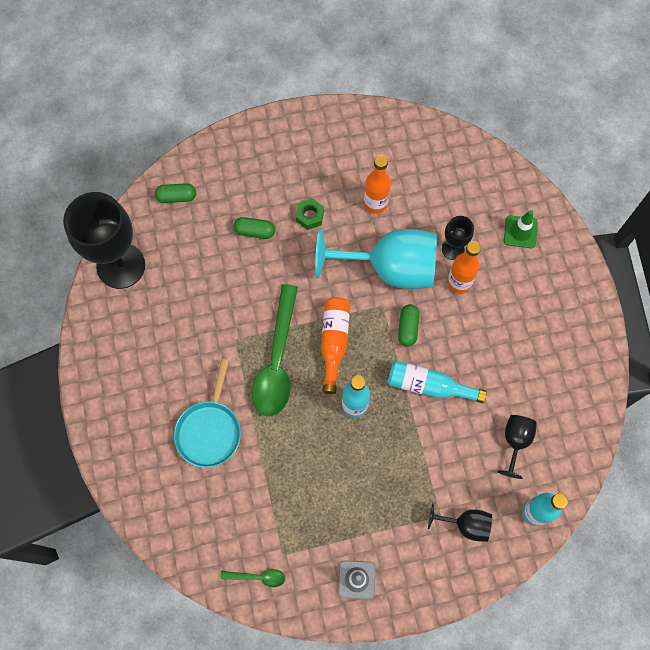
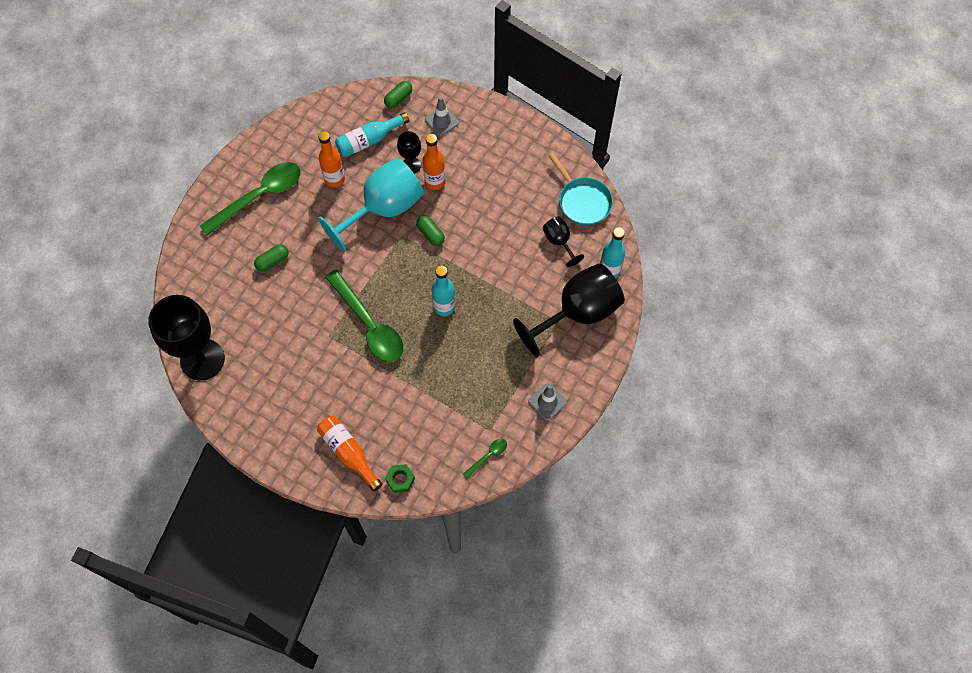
camera: 45 degrees left, 5 degrees down
green capsule [155,183,196,203] -> green capsule moved to [384,81,412,108]
turquoise pan [174,359,241,468] -> turquoise pan moved to [548,153,613,226]
green nut [296,198,324,230] -> green nut moved to [385,464,415,493]
orange bottle [321,297,350,394] -> orange bottle moved to [317,416,382,492]
turquoise bottle [388,361,487,403] -> turquoise bottle moved to [335,112,409,157]
black goblet [428,503,492,542] -> black goblet [513,263,625,357], size x2.10
green traffic cone [504,210,538,248] -> grey traffic cone [425,97,459,136]
none -> green spoon [200,162,301,235]

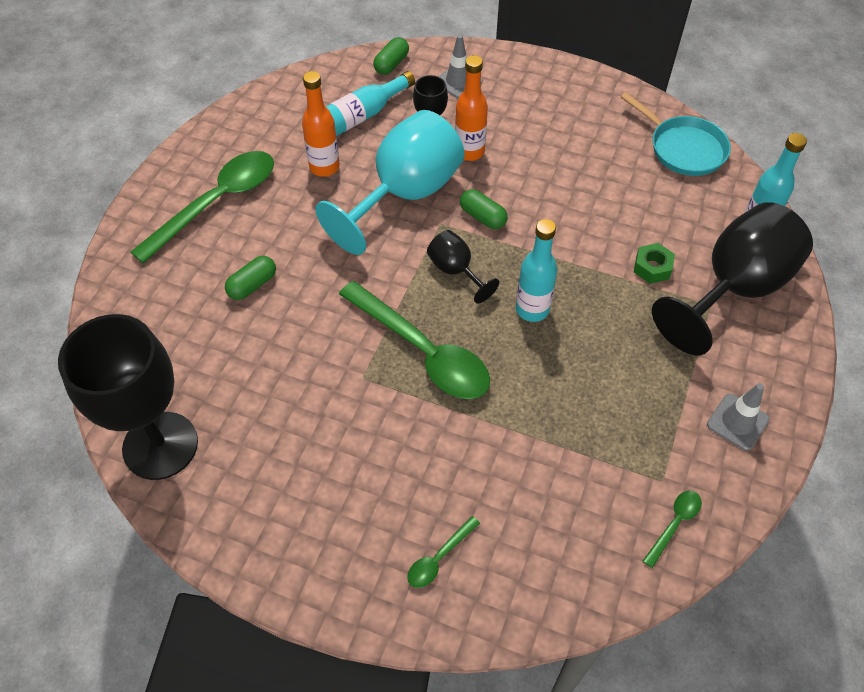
camera: 10 degrees left, 10 degrees down
orange bottle [317,416,382,492] -> green spoon [407,516,480,588]
green nut [385,464,415,493] -> green nut moved to [634,243,675,284]
black goblet [543,217,584,267] -> black goblet moved to [427,230,499,303]

